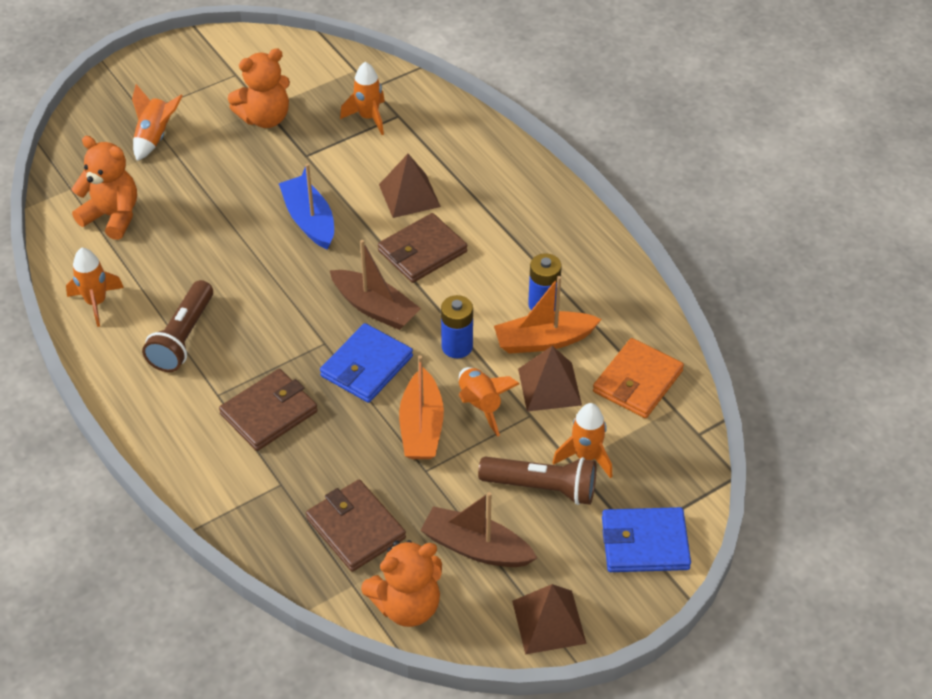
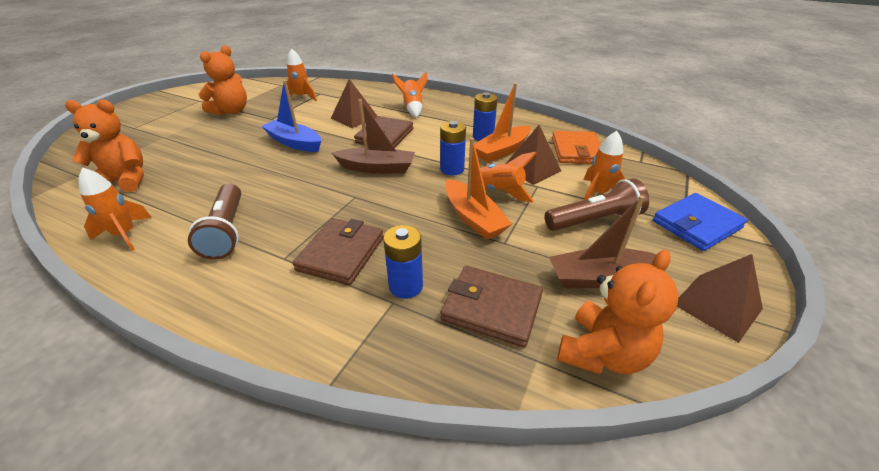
camera: 30 degrees left, 10 degrees down
orange rocket [132,84,183,161] -> orange rocket moved to [392,72,427,117]
blue wallet [320,323,413,403] -> none
none -> blue battery [383,225,423,299]

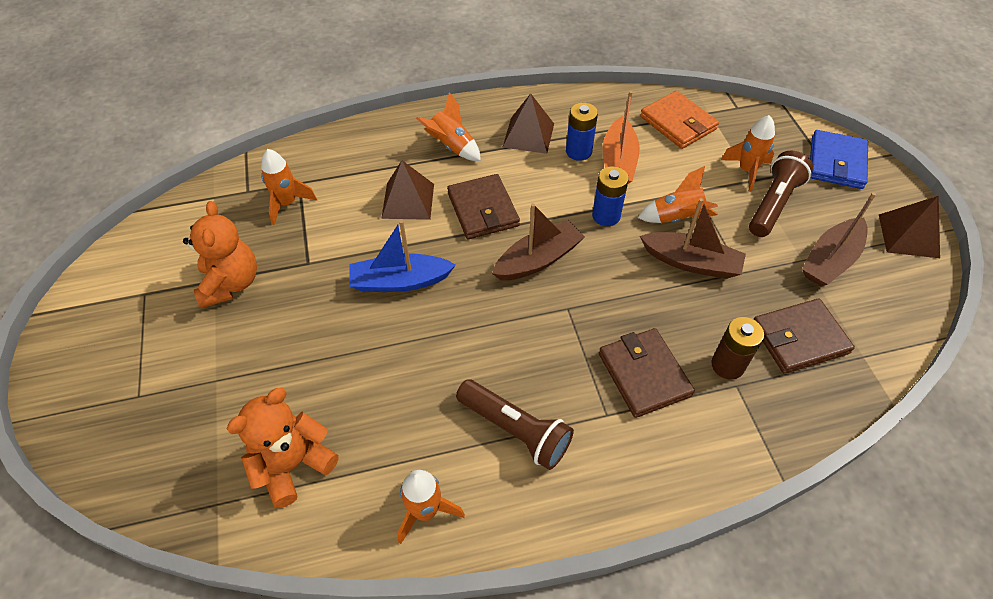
camera: 40 degrees left, 15 degrees up
blue battery [383,225,423,299] -> brown battery [711,317,764,380]
orange boat [445,138,512,240] -> brown boat [640,198,746,279]
brown pyramid [506,125,561,185] -> brown pyramid moved to [503,93,554,154]
orange teddy bear [557,250,678,374] -> none

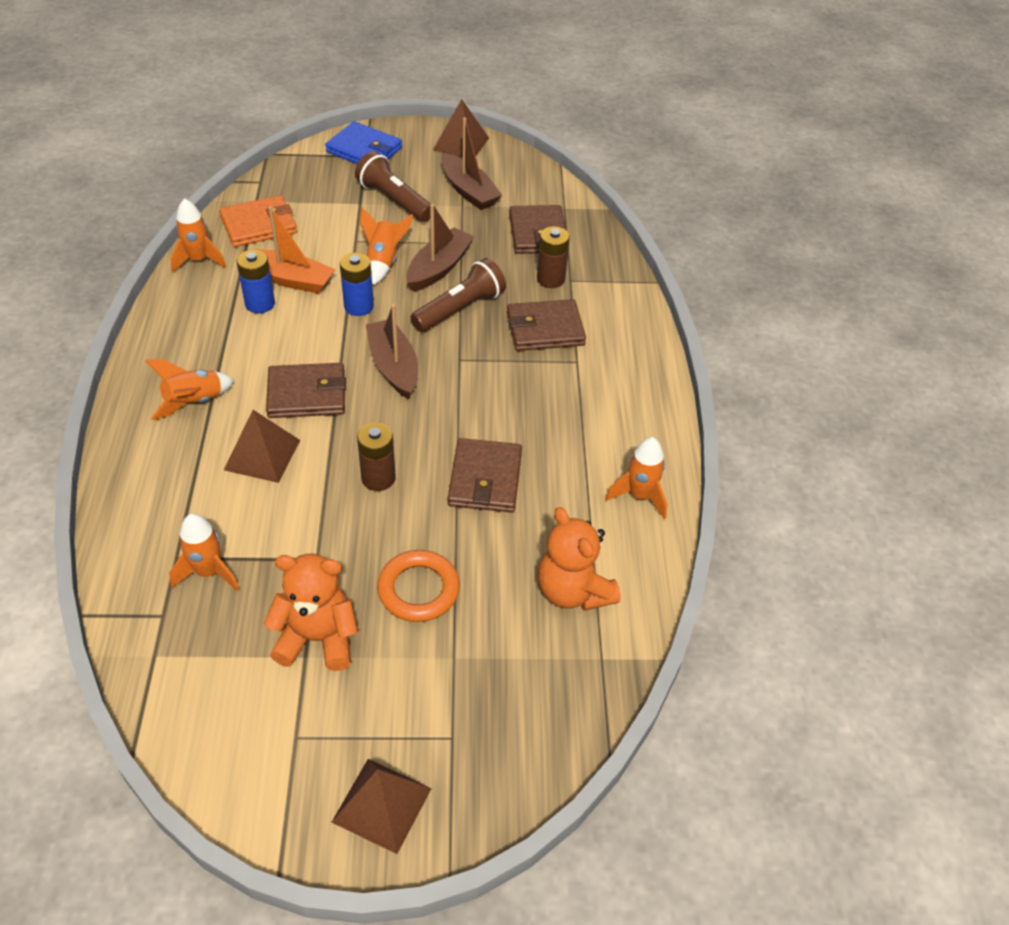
camera: 80 degrees left, 5 degrees down
blue boat [349,220,456,292] -> brown battery [357,422,396,491]
brown flashlight [456,379,574,470] -> brown flashlight moved to [411,258,506,332]
brown pyramid [503,93,554,154] -> brown pyramid moved to [332,759,432,854]
orange rocket [721,115,775,192] -> orange rocket moved to [170,198,226,273]
none -> orange ring [377,550,460,622]
none -> brown wallet [448,438,522,513]

